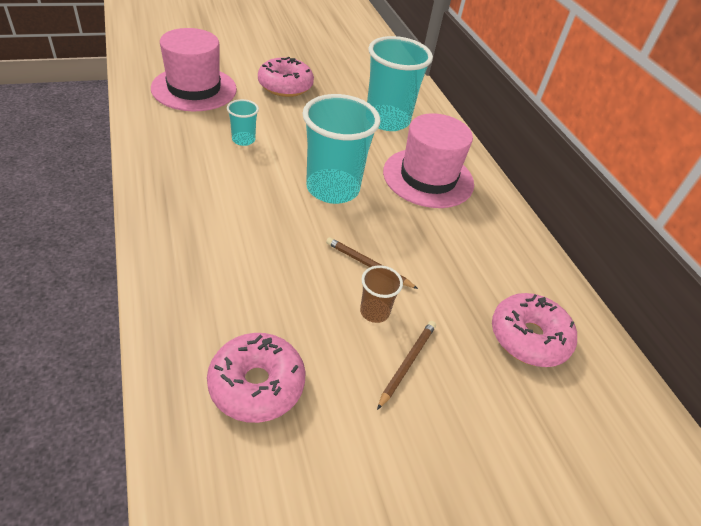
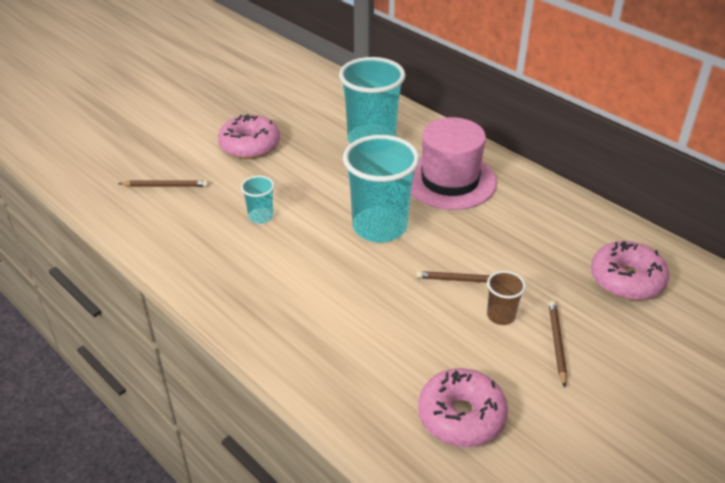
camera: 20 degrees left, 5 degrees down
pink hat [151,28,237,111] -> brown pencil [118,180,208,187]

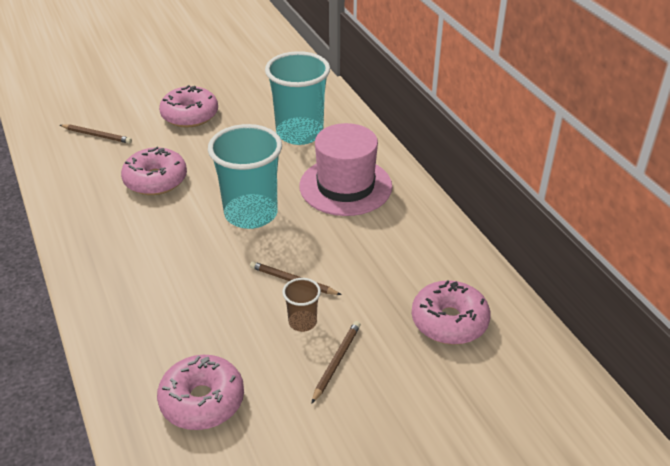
camera: 20 degrees right, 0 degrees up
turquoise cup [241,176,275,224] -> pink donut [121,147,187,195]

